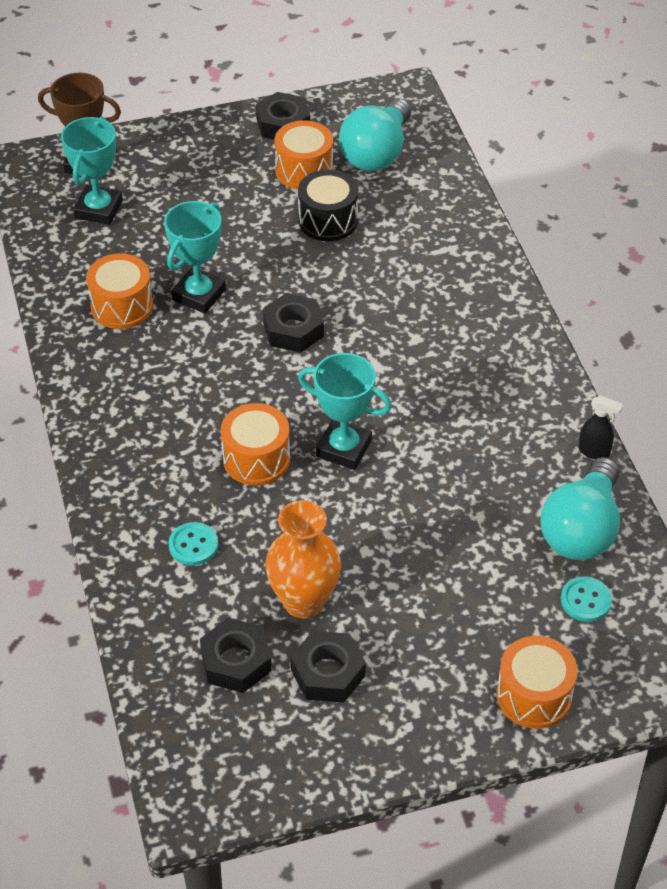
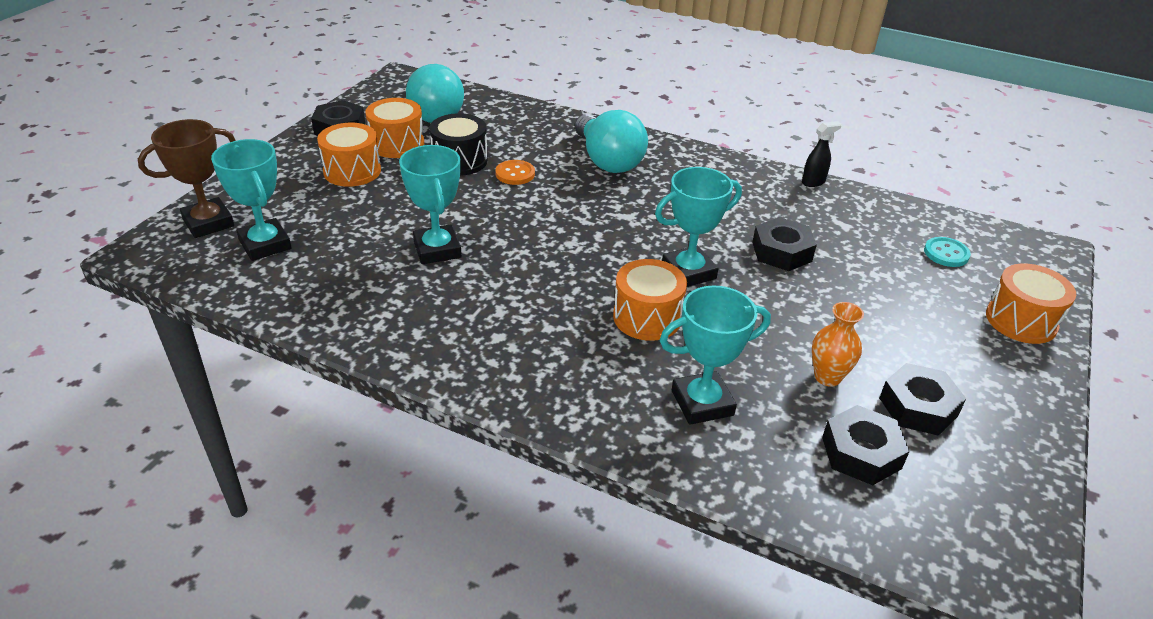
camera: 50 degrees left, 10 degrees down
orange drum [86,254,153,329] -> orange drum moved to [317,123,381,187]
turquoise button [169,522,218,566] -> turquoise trophy [660,285,771,425]
black nut [263,293,324,353] -> black nut moved to [752,217,817,271]
orange vase [265,500,341,619] -> orange vase [812,302,864,387], size x0.62
turquoise light bulb [540,457,620,560] -> turquoise light bulb moved to [575,110,648,173]
none -> orange button [495,160,535,185]

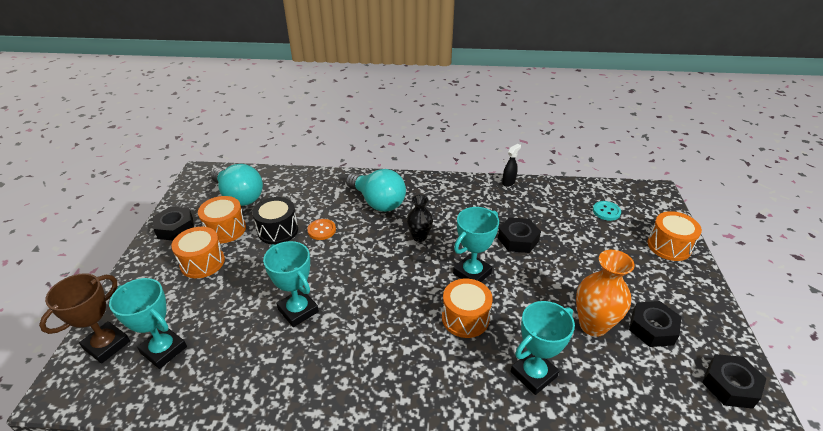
camera: 20 degrees left, 0 degrees up
orange vase [812,302,864,387] -> orange vase [576,250,635,337], size x1.61
black nut [822,405,910,485] -> black nut moved to [702,354,766,409]
none -> black vase [407,195,433,242]

